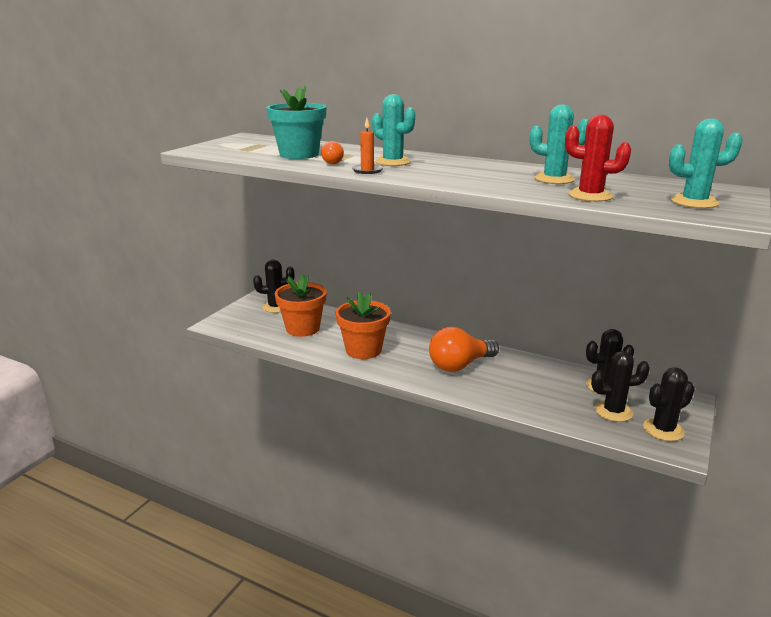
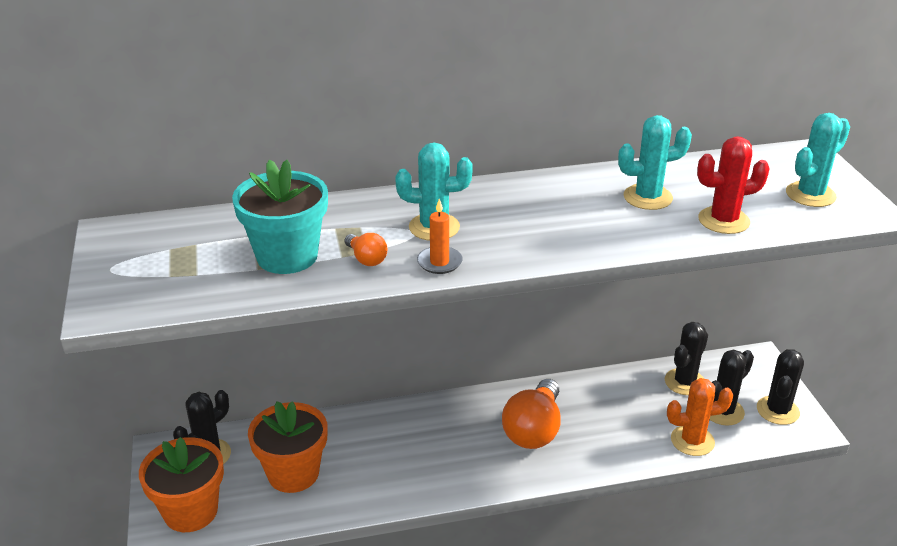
camera: 40 degrees left, 10 degrees up
orange flower pot [336,292,391,359] -> orange flower pot moved to [139,437,224,532]
none -> orange cactus [667,378,733,456]

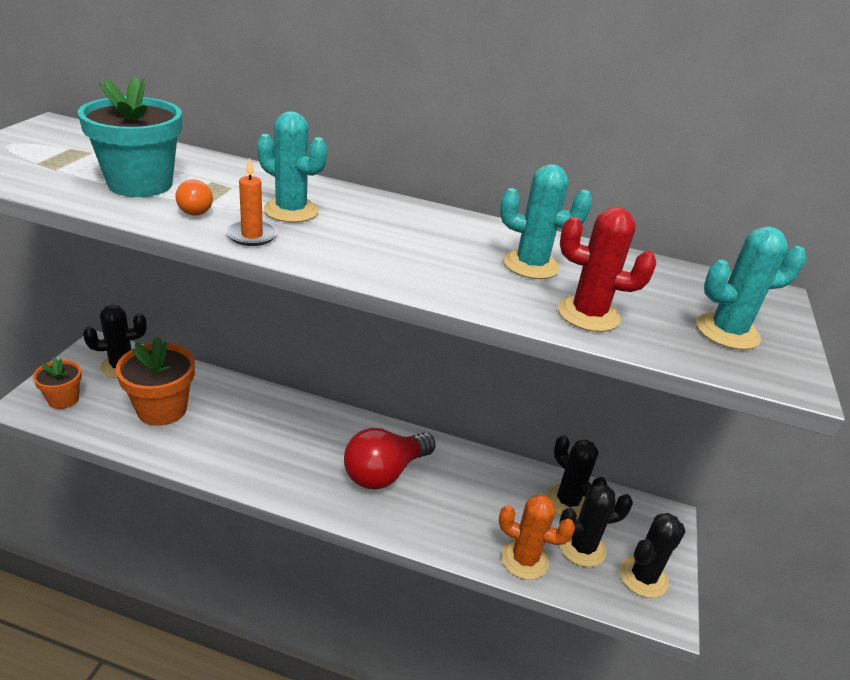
camera: 25 degrees right, 0 degrees up
orange flower pot [139,437,224,532] -> orange flower pot [33,357,82,409], size x0.59
orange light bulb [502,379,561,449] -> red light bulb [344,428,436,490]
black cactus [665,322,708,395] -> black cactus turned 75 degrees clockwise [546,435,607,518]

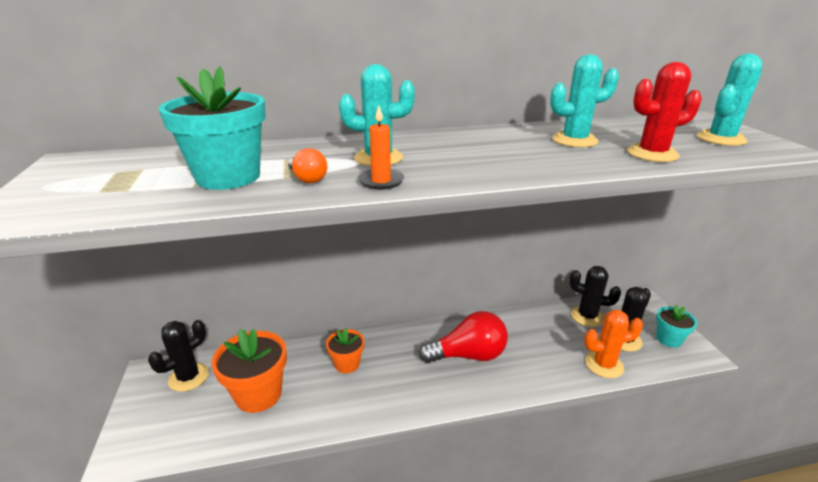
camera: 25 degrees left, 5 degrees down
orange flower pot [33,357,82,409] -> orange flower pot moved to [326,328,364,373]
red light bulb [344,428,436,490] -> red light bulb turned 120 degrees counterclockwise [419,311,508,363]
black cactus [619,513,686,598] -> turquoise flower pot [656,305,697,348]

